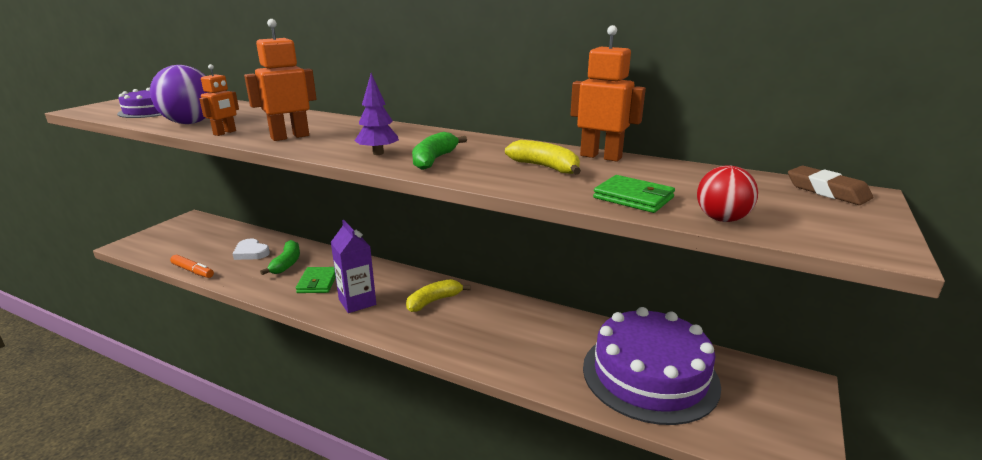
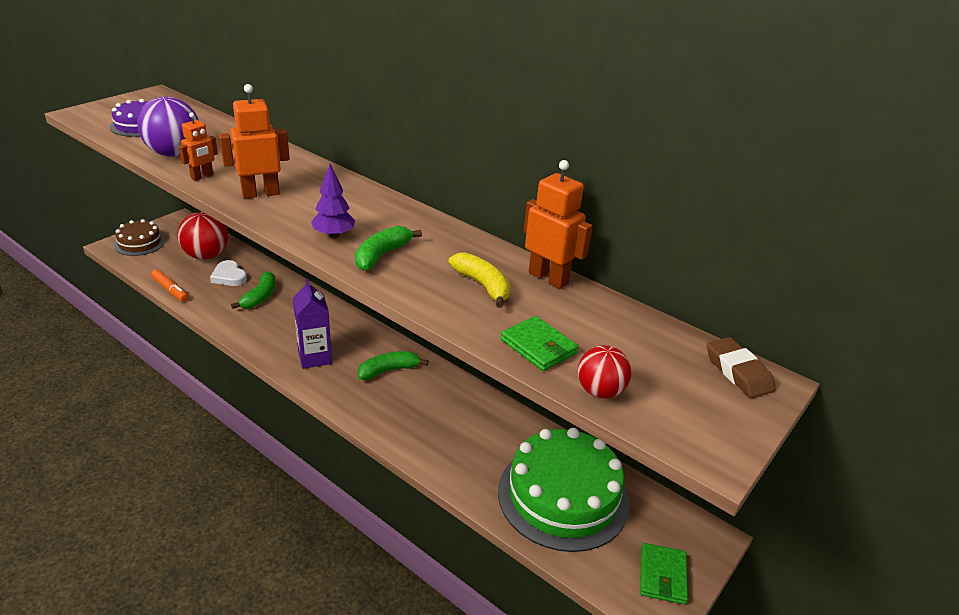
camera: 10 degrees right, 10 degrees up
green wallet [296,267,336,293] -> green wallet moved to [640,543,688,605]
yellow banana [406,279,471,312] -> green banana [358,351,429,380]
purple cake [583,307,721,425] -> green cake [498,428,630,552]
none -> brown cake [114,219,165,256]
none -> red ball [177,212,228,260]

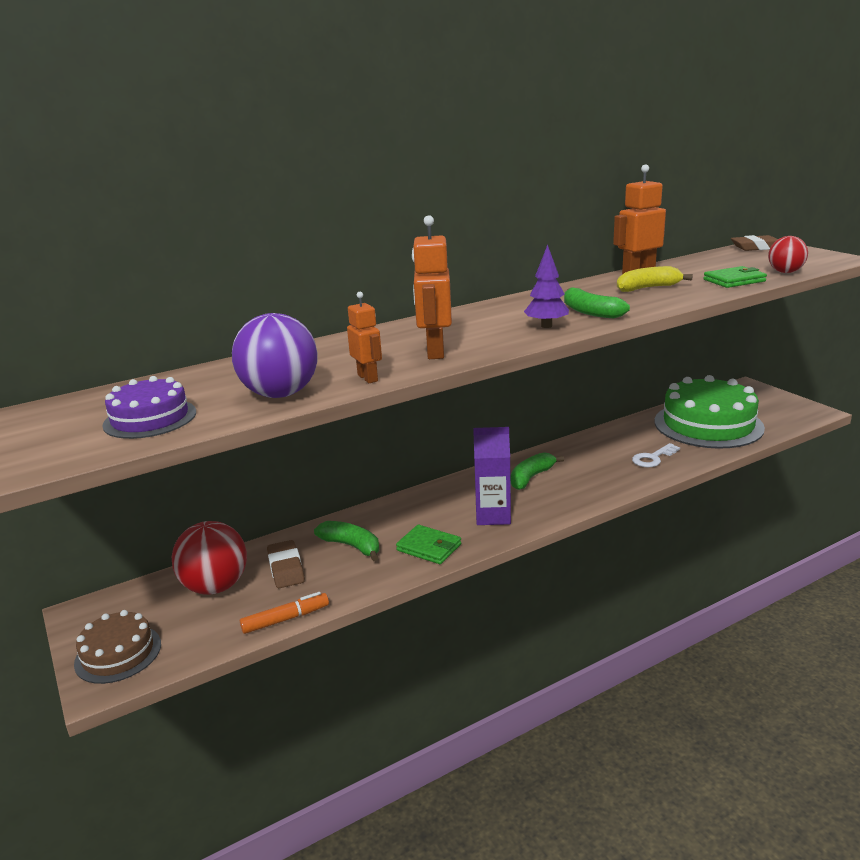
camera: 65 degrees left, 10 degrees down
white heart [210,260,247,286] -> brown eraser [267,540,305,588]
green banana [358,351,429,380] -> green banana turned 45 degrees clockwise [511,452,564,490]
green wallet [640,543,688,605] -> green wallet moved to [396,525,461,564]
none -> white key [632,443,680,467]

